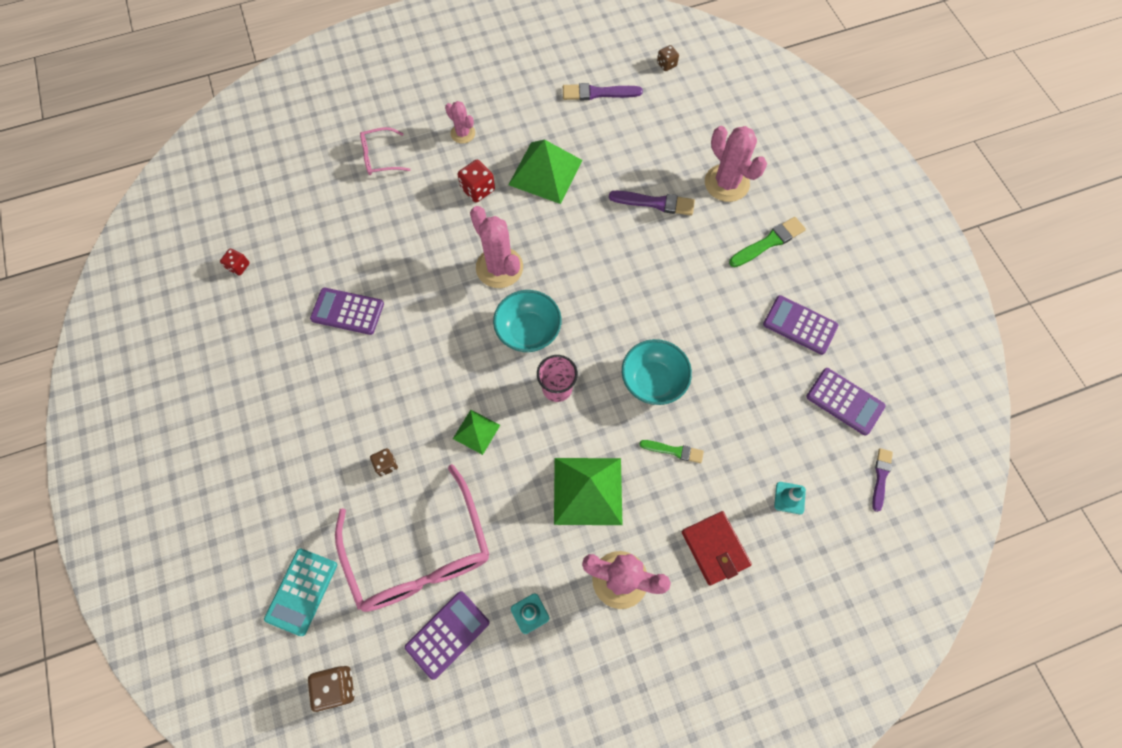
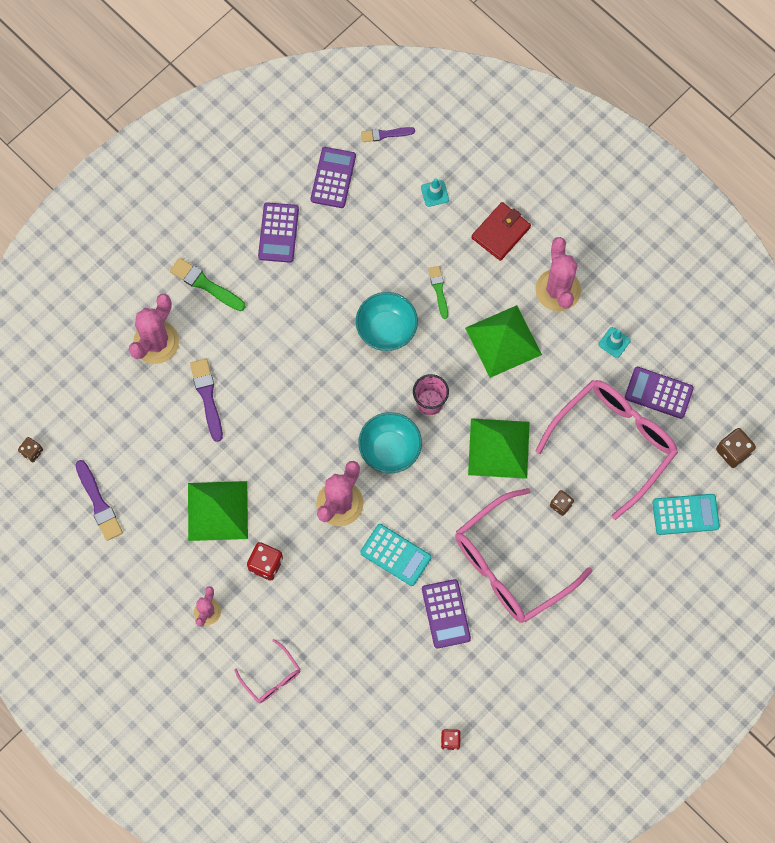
camera: 115 degrees left, 5 degrees up
green pyramid [453,410,500,455] -> green pyramid [468,418,530,479], size x1.88
none -> turquoise calculator [360,524,431,586]
none -> pink glasses [455,488,593,623]

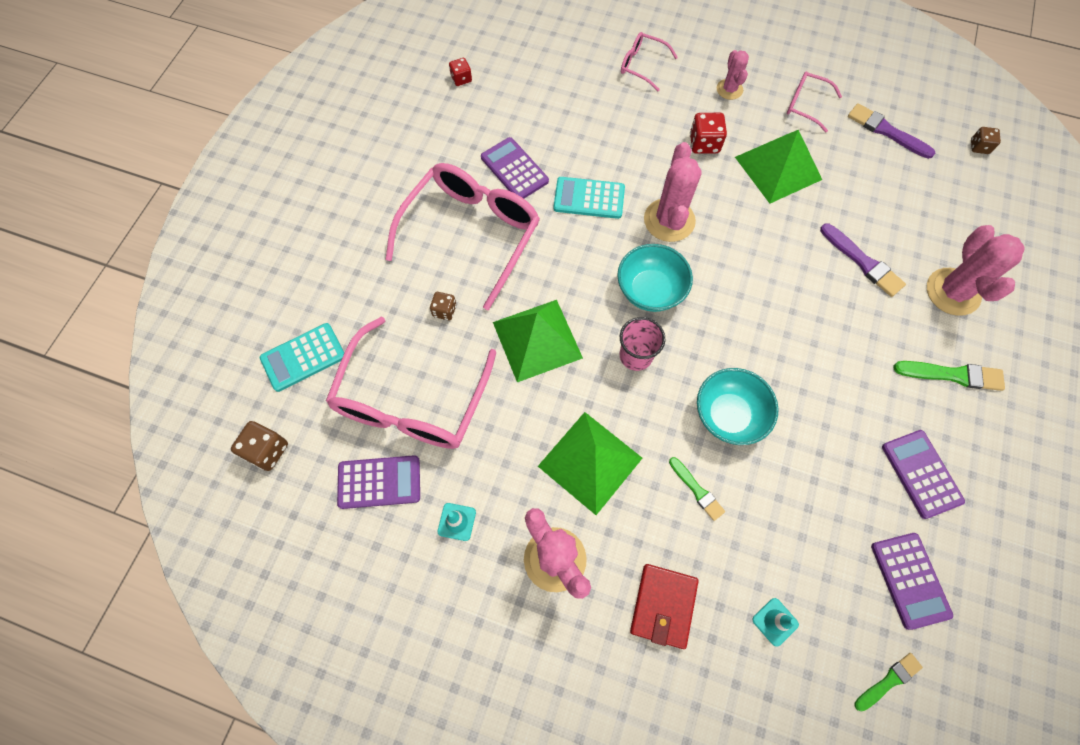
camera: 155 degrees right, 5 degrees down
purple brush [361,127,415,142] -> green brush [854,653,923,712]
none -> pink glasses [787,71,842,133]

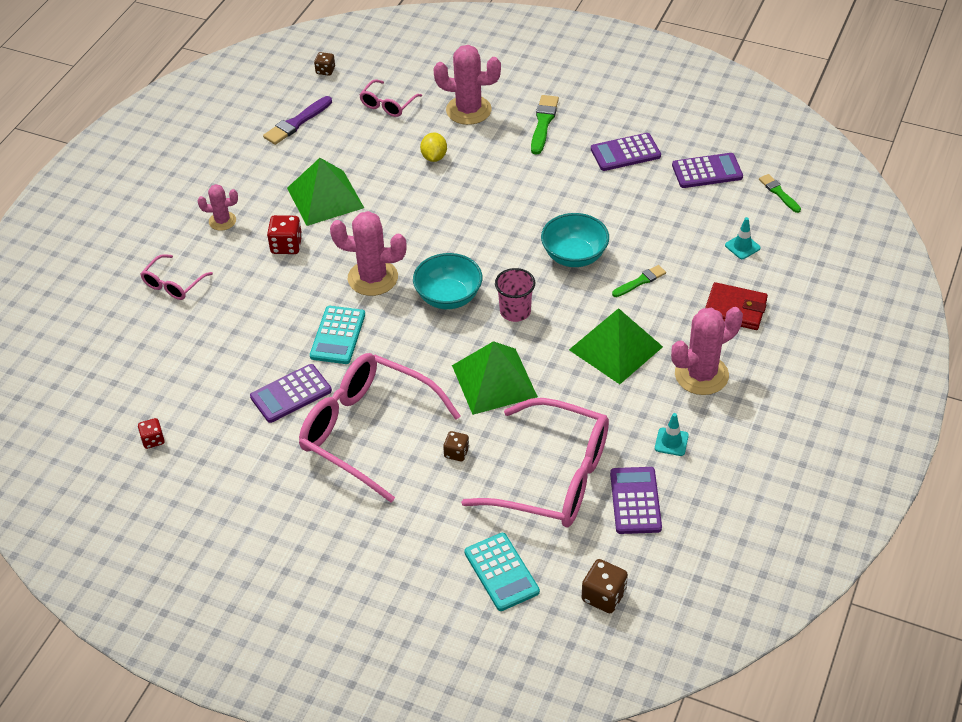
camera: 85 degrees left, 20 degrees down
pink glasses [787,71,842,133] -> pink glasses moved to [359,79,422,117]
purple brush [820,223,906,297] -> yellow lemon [420,133,447,162]

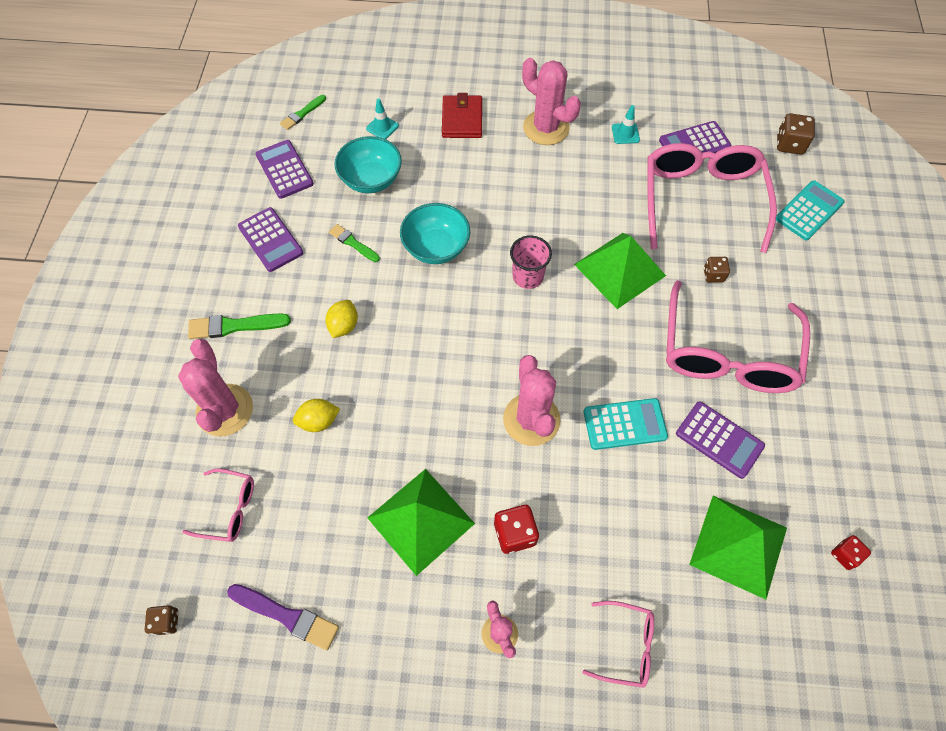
camera: 110 degrees left, 15 degrees up
turquoise bowl [413,253,482,309] -> turquoise bowl moved to [335,136,402,193]
green pyramid [569,308,663,384] -> green pyramid moved to [689,496,787,600]
green brush [612,265,666,297] -> green brush moved to [329,224,380,262]
none -> yellow lemon [325,300,358,338]

